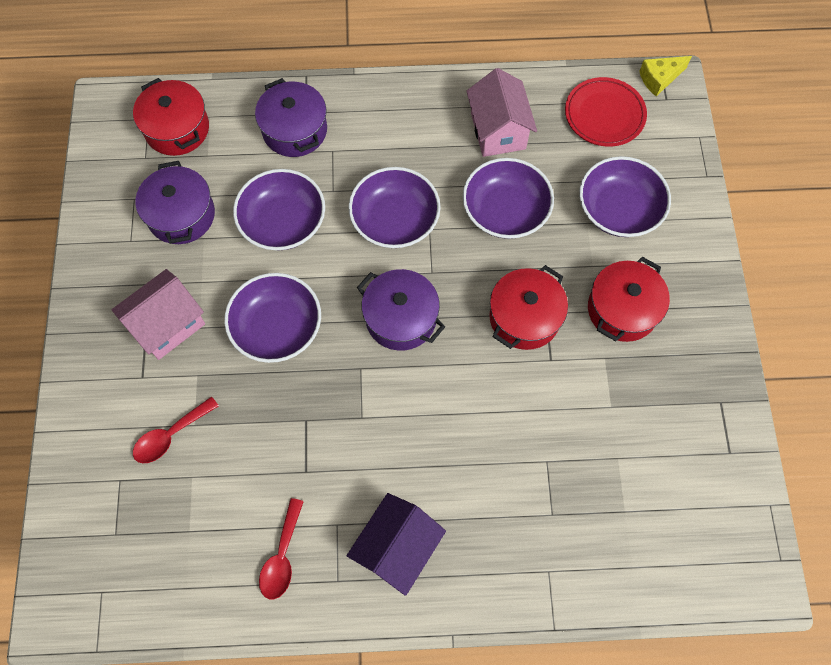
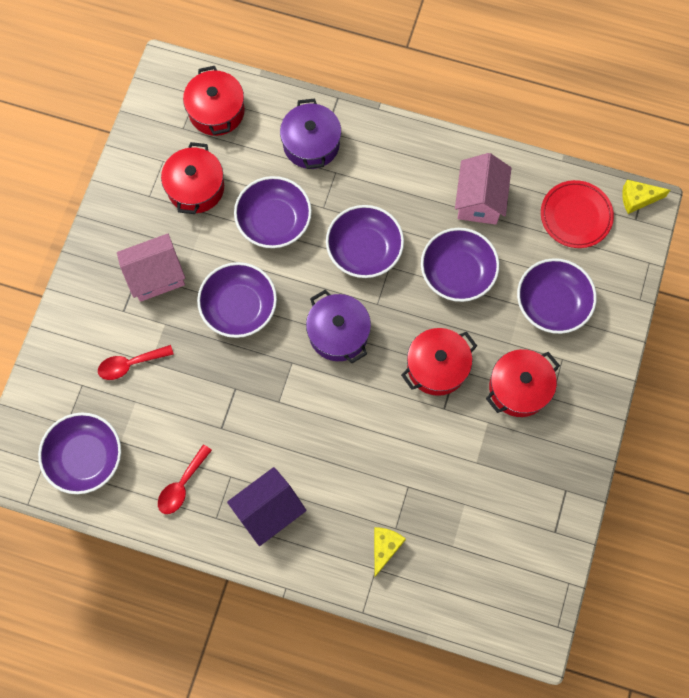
camera: 20 degrees right, 5 degrees up
purple pot [136,161,215,244] -> red pot [161,142,224,214]
none -> purple bowl [38,413,121,494]
none -> yellow cheese [374,527,406,578]

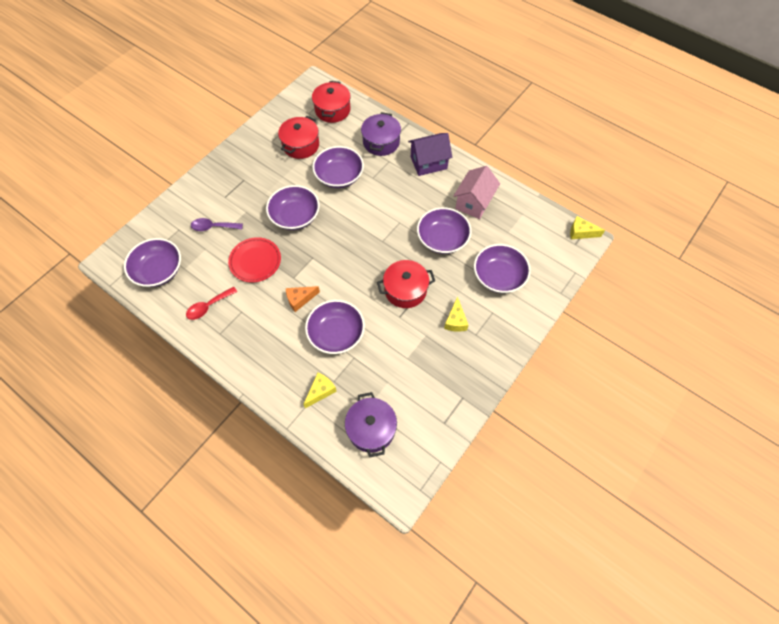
camera: 20 degrees right, 10 degrees down
red spoon [98,345,174,380] -> purple spoon [191,218,243,231]
pink house [117,233,185,302] -> none
purple house [227,467,307,546] -> purple house moved to [408,133,452,176]
purple pot [306,290,371,363] -> purple pot moved to [345,392,397,457]
purple bowl [326,205,404,278] -> purple bowl moved to [305,300,365,354]
red pot [486,349,560,417] -> yellow cheese [444,296,468,332]
red plate [541,180,614,248] -> red plate moved to [228,237,281,283]
none -> orange cheese [286,286,320,312]

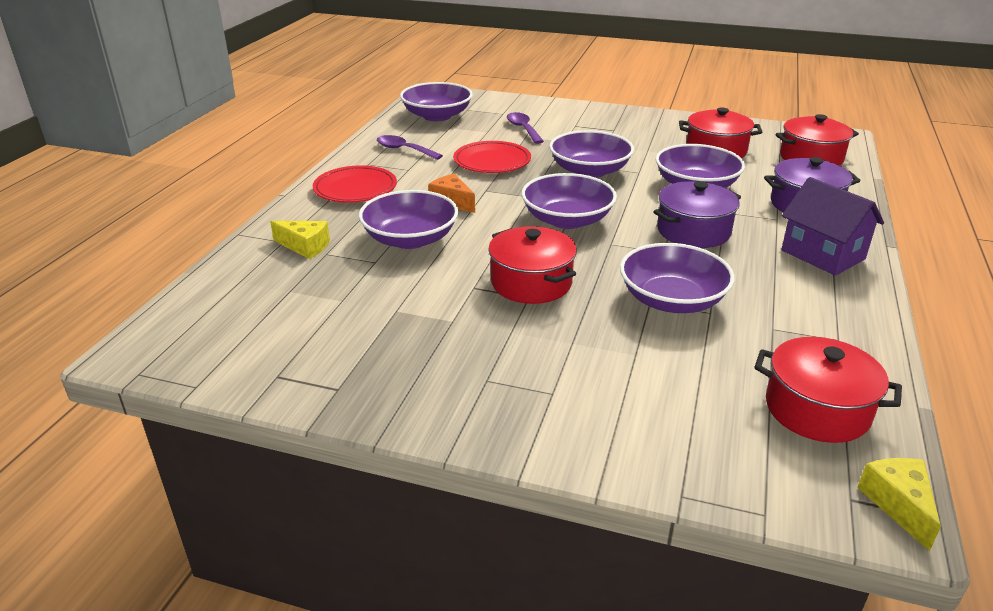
camera: 70 degrees right, 30 degrees down
red spoon [186,287,237,320] -> purple spoon [377,135,443,160]
purple pot [345,392,397,457] -> purple pot moved to [654,181,741,248]
yellow cheese [444,296,468,332] -> none
pink house [454,166,500,219] -> none
purple bowl [474,244,531,293] -> purple bowl moved to [521,173,617,229]
none -> red plate [313,165,397,203]
none -> red pot [755,337,902,443]

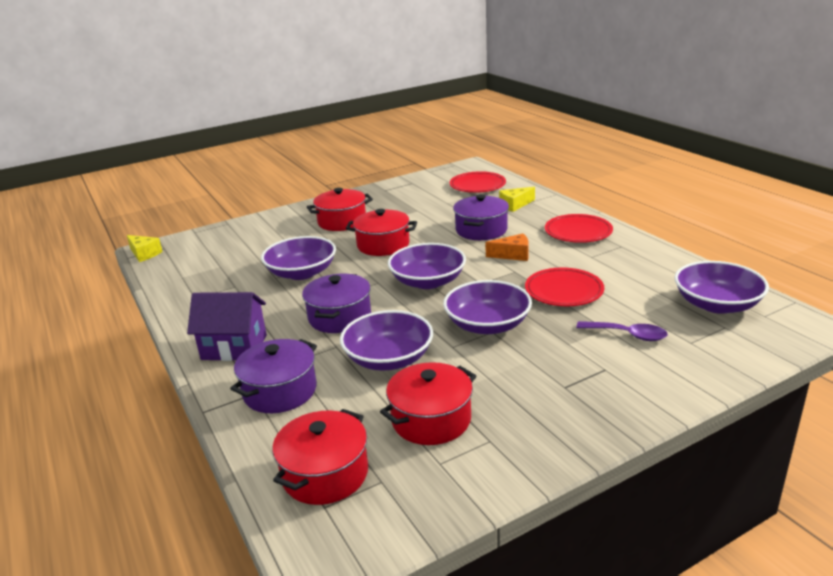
camera: 135 degrees right, 5 degrees down
purple bowl [359,190,458,249] -> purple pot [453,194,509,240]
purple spoon [377,135,443,160] -> none
red pot [755,337,902,443] -> red pot moved to [307,188,373,231]
none -> red plate [450,171,506,193]

